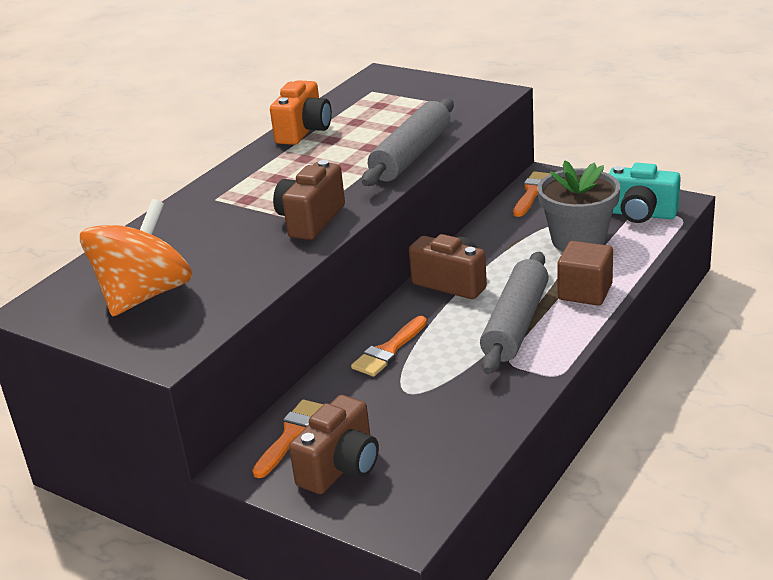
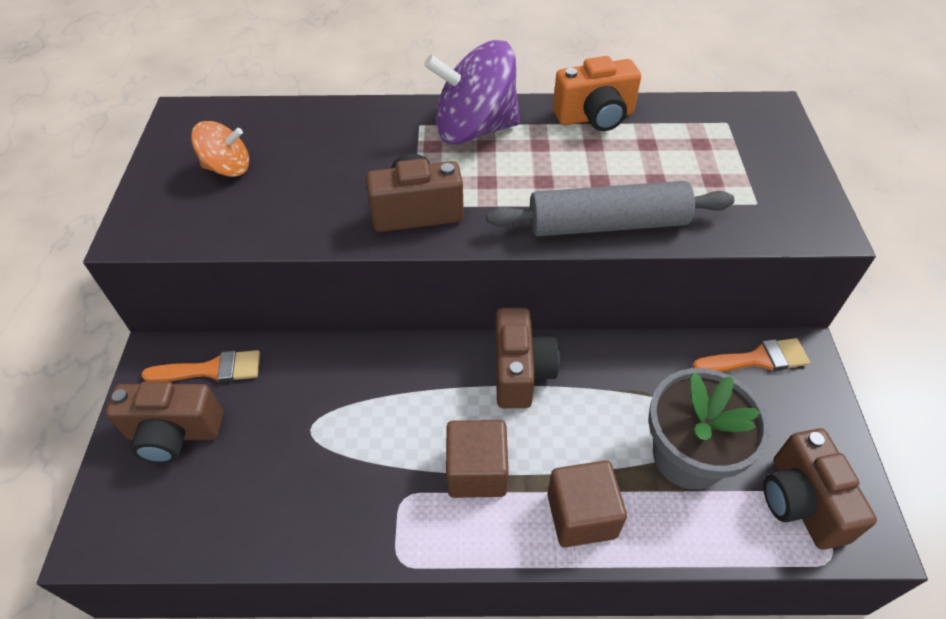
camera: 55 degrees right, 20 degrees up
orange spinning top [80,199,192,317] -> orange spinning top [191,121,249,177], size x0.54
orange brush [351,316,427,377] -> none
grey rolling pin [480,252,549,374] -> brown cube [446,420,509,498]
turquoise camera [609,163,681,223] -> brown camera [763,428,877,550]
none -> purple spinning top [424,40,520,144]

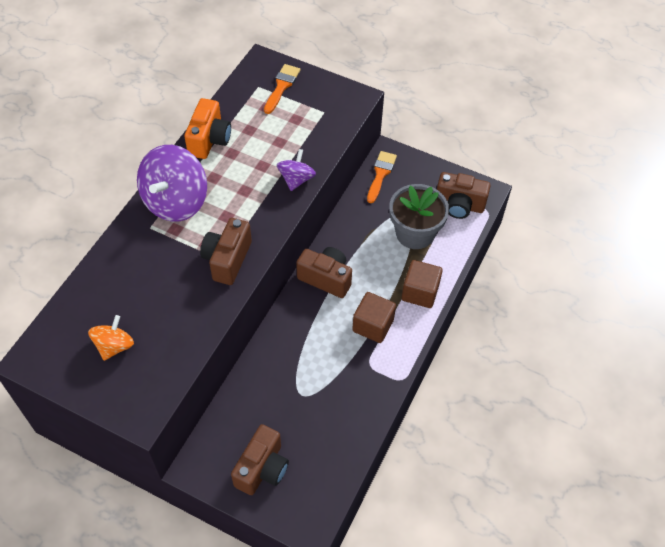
camera: 65 degrees left, 5 degrees up
orange brush [141,350,260,382] -> orange brush moved to [264,64,300,114]
grey rolling pin [486,181,734,237] -> purple spinning top [277,149,316,191]

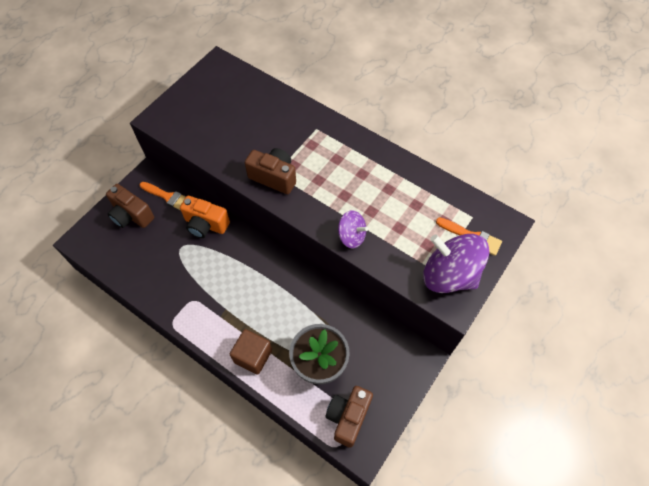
camera: 100 degrees right, 5 degrees up
orange spinning top [88,315,134,361] -> none
purple spinning top [137,145,207,222] -> purple spinning top moved to [423,234,490,293]
orange camera [184,98,231,159] -> orange camera moved to [180,196,230,238]
brown camera [296,247,352,298] -> none
brown cube [352,292,396,343] -> none
orange brush [367,151,397,203] -> orange brush moved to [140,182,186,210]

